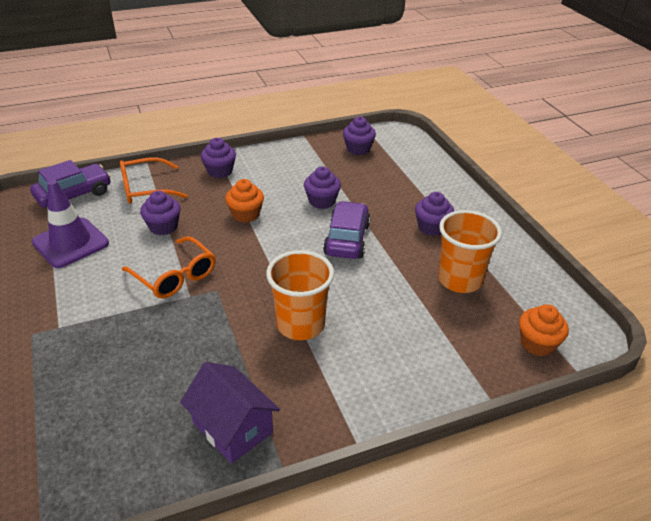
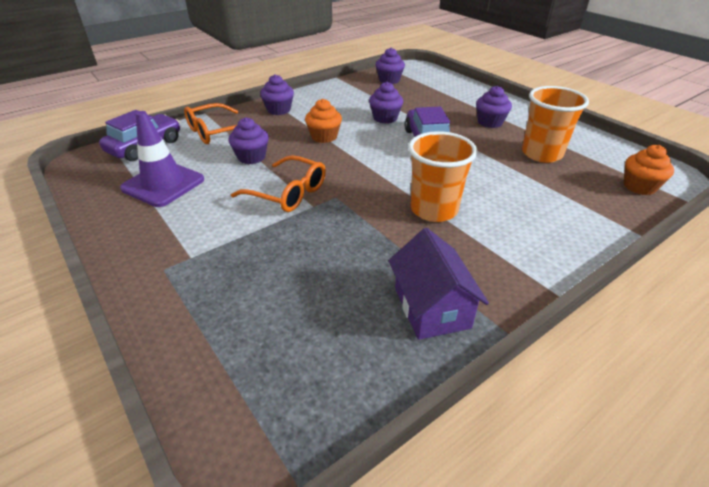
camera: 15 degrees left, 0 degrees up
purple house [180,362,280,464] -> purple house turned 45 degrees clockwise [389,228,489,340]

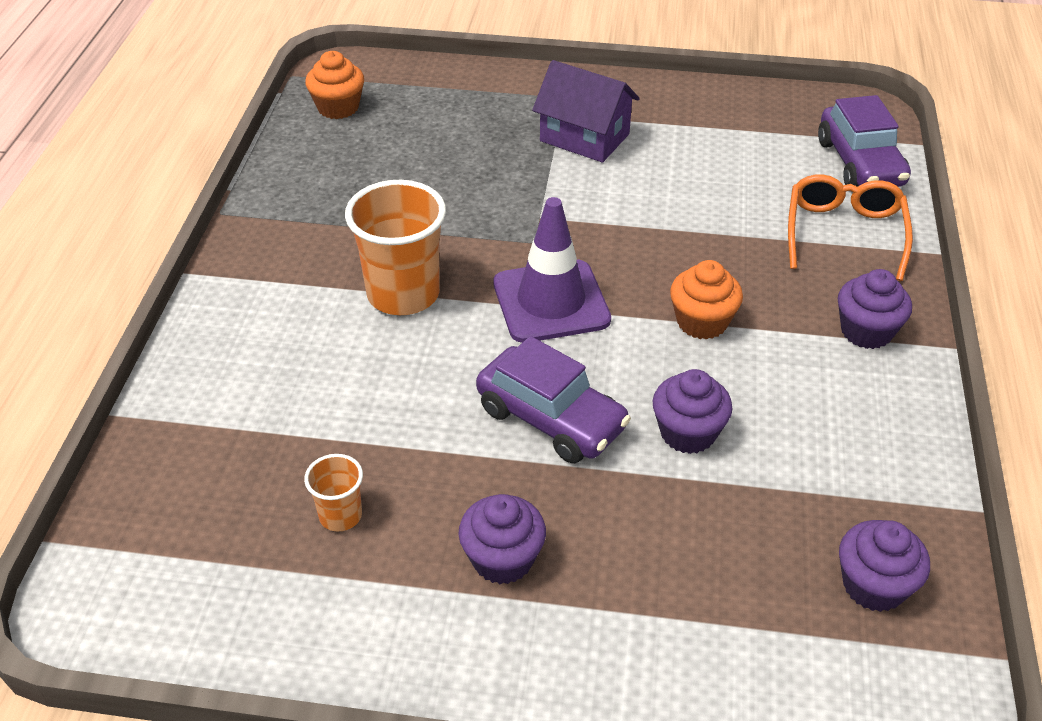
camera: 135 degrees right, 5 degrees up
purple traffic cone [120,111,204,207] -> purple traffic cone moved to [493,197,611,343]
purple cupcake [228,117,269,164] -> none
orange glasses [231,155,326,212] -> none
purple house [389,228,489,340] -> purple house moved to [532,60,640,162]
orange cup [522,86,589,163] -> orange cup [304,454,363,531], size x0.50
orange cupcake [624,145,674,195] -> orange cupcake moved to [305,51,364,119]

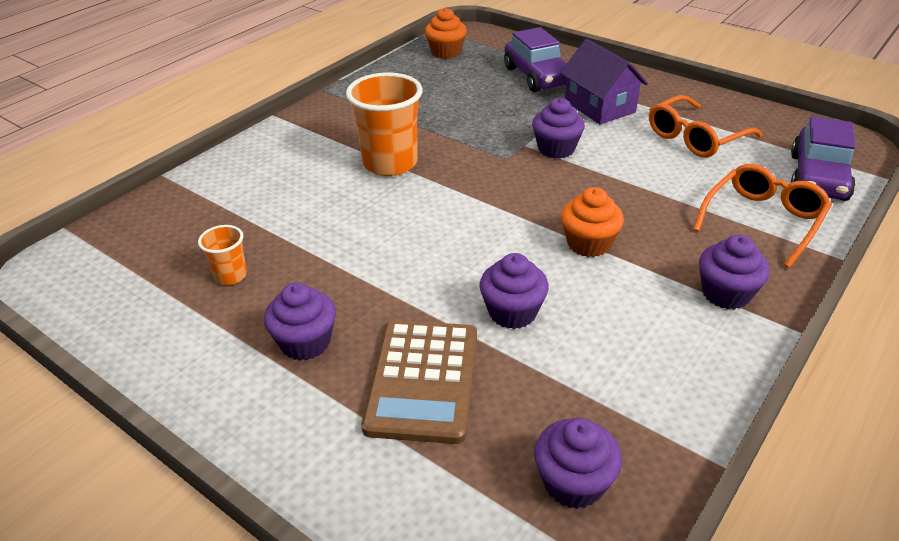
camera: 30 degrees right, 5 degrees down
purple car [476,336,631,463] -> purple car moved to [504,27,567,92]
purple traffic cone [493,197,611,343] -> none
none -> brown calculator [361,320,477,444]
none -> purple cupcake [532,98,585,159]
none -> orange glasses [649,95,763,157]

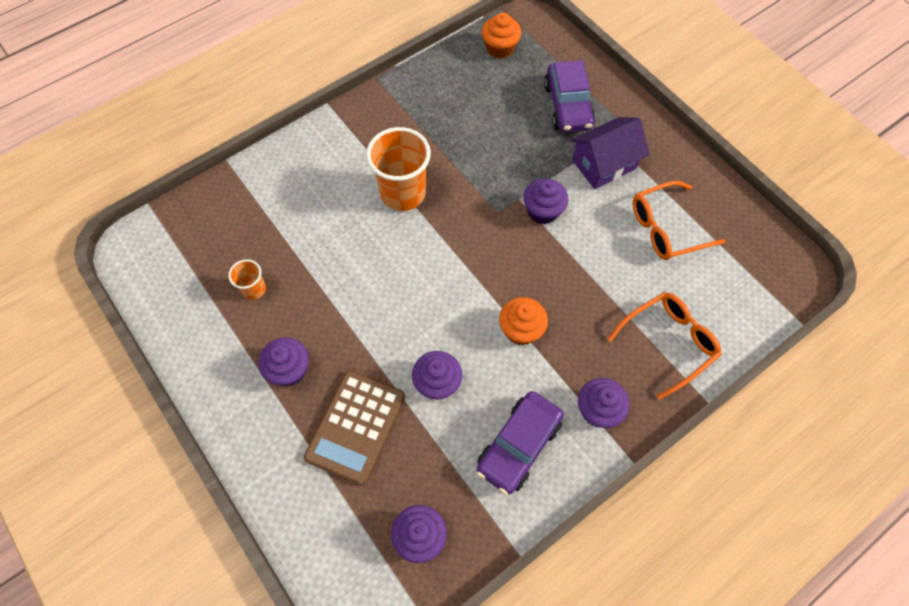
camera: 15 degrees right, 25 degrees up
purple house [560,39,648,124] -> purple house turned 75 degrees clockwise [571,117,650,189]
purple car [791,117,855,201] -> purple car moved to [477,391,564,495]

